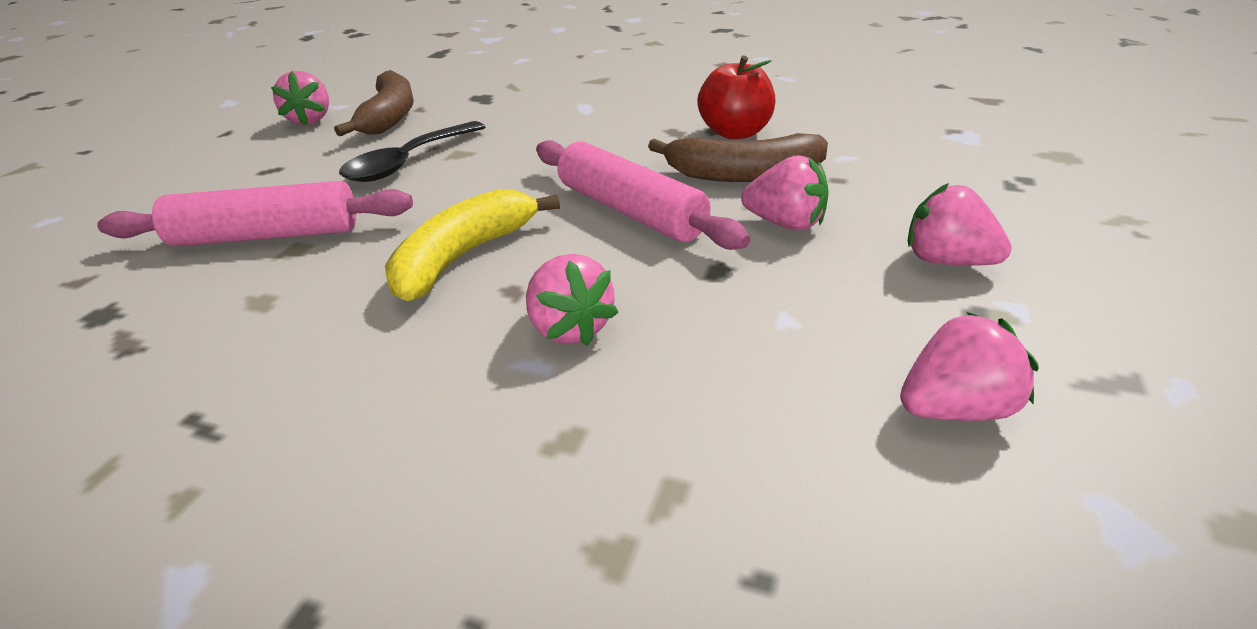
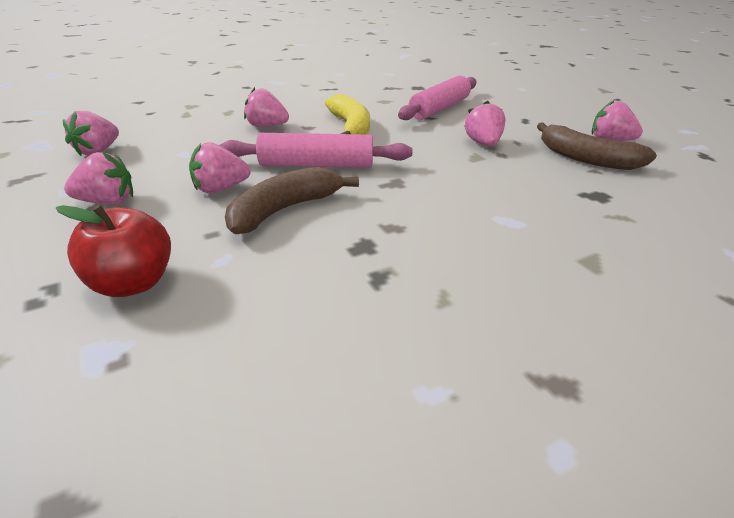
camera: 130 degrees right, 0 degrees up
black spoon [339,121,485,182] -> pink strawberry [464,101,506,146]
red apple [697,55,775,140] -> red apple moved to [56,205,171,297]

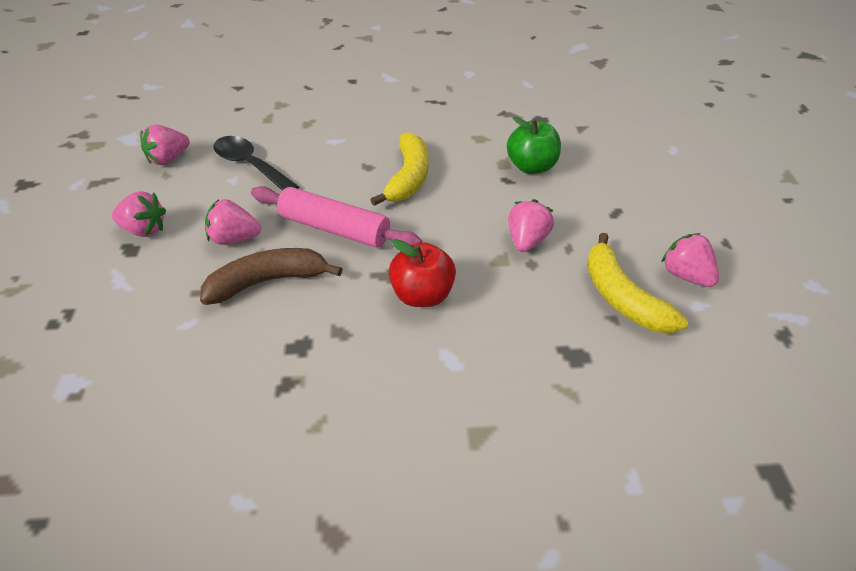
camera: 25 degrees right, 10 degrees up
red apple [56,205,171,297] -> red apple moved to [389,239,456,307]
pink strawberry [244,87,289,127] -> none
pink rolling pin [398,76,476,120] -> green apple [507,117,561,174]
brown banana [537,123,657,170] -> yellow banana [587,233,688,333]
none -> black spoon [213,136,299,191]

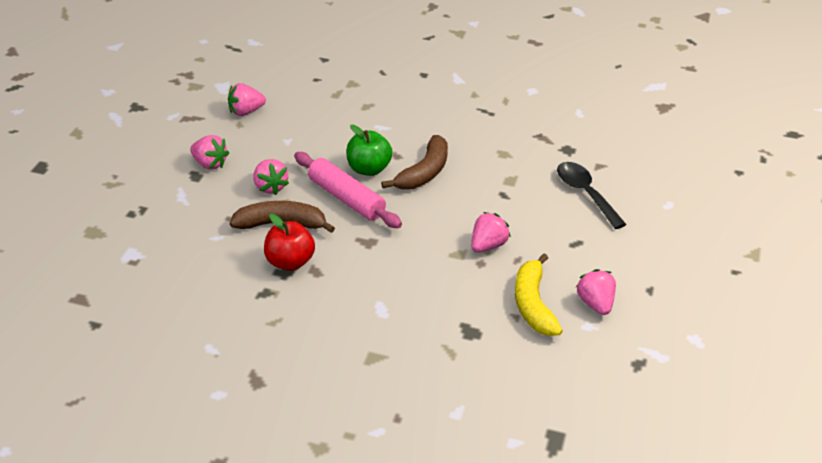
camera: 20 degrees right, 5 degrees down
pink strawberry [205,199,261,245] -> pink strawberry turned 135 degrees counterclockwise [254,159,289,195]
black spoon [213,136,299,191] -> black spoon moved to [557,162,627,229]
yellow banana [371,132,429,206] -> brown banana [381,135,448,190]
red apple [389,239,456,307] -> red apple moved to [264,214,315,271]
green apple [507,117,561,174] -> green apple moved to [346,125,393,176]

